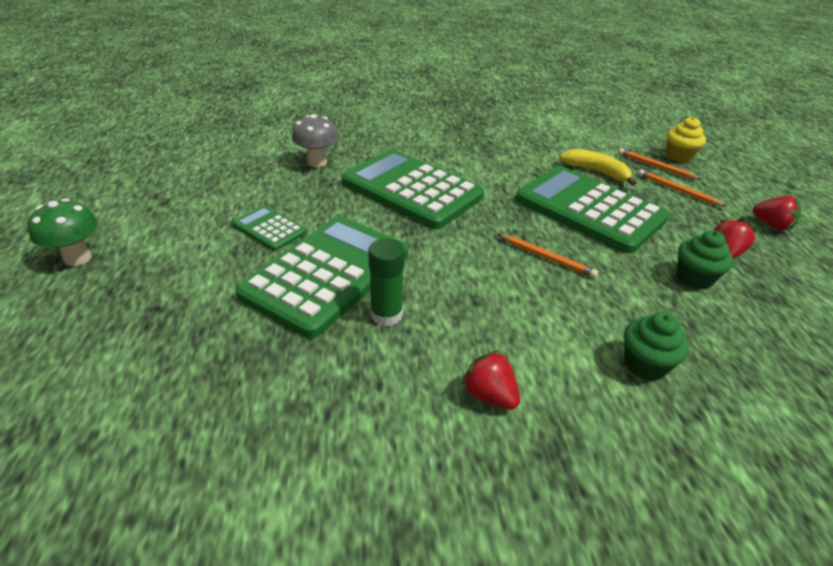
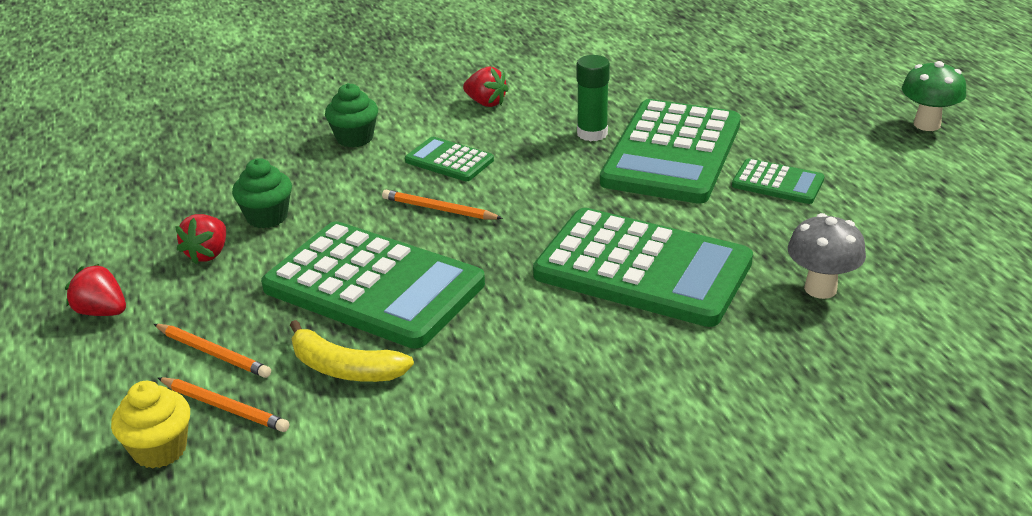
camera: 170 degrees right, 5 degrees down
none -> green calculator [405,137,494,181]

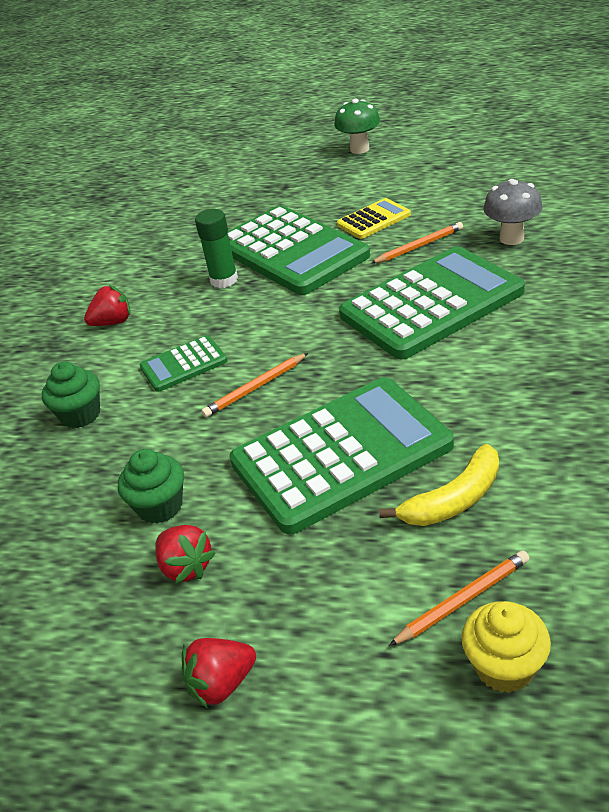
camera: 55 degrees left, 5 degrees up
orange pencil [154,324,271,378] -> orange pencil moved to [371,222,463,264]
green calculator [732,158,824,204] -> yellow calculator [337,198,411,239]

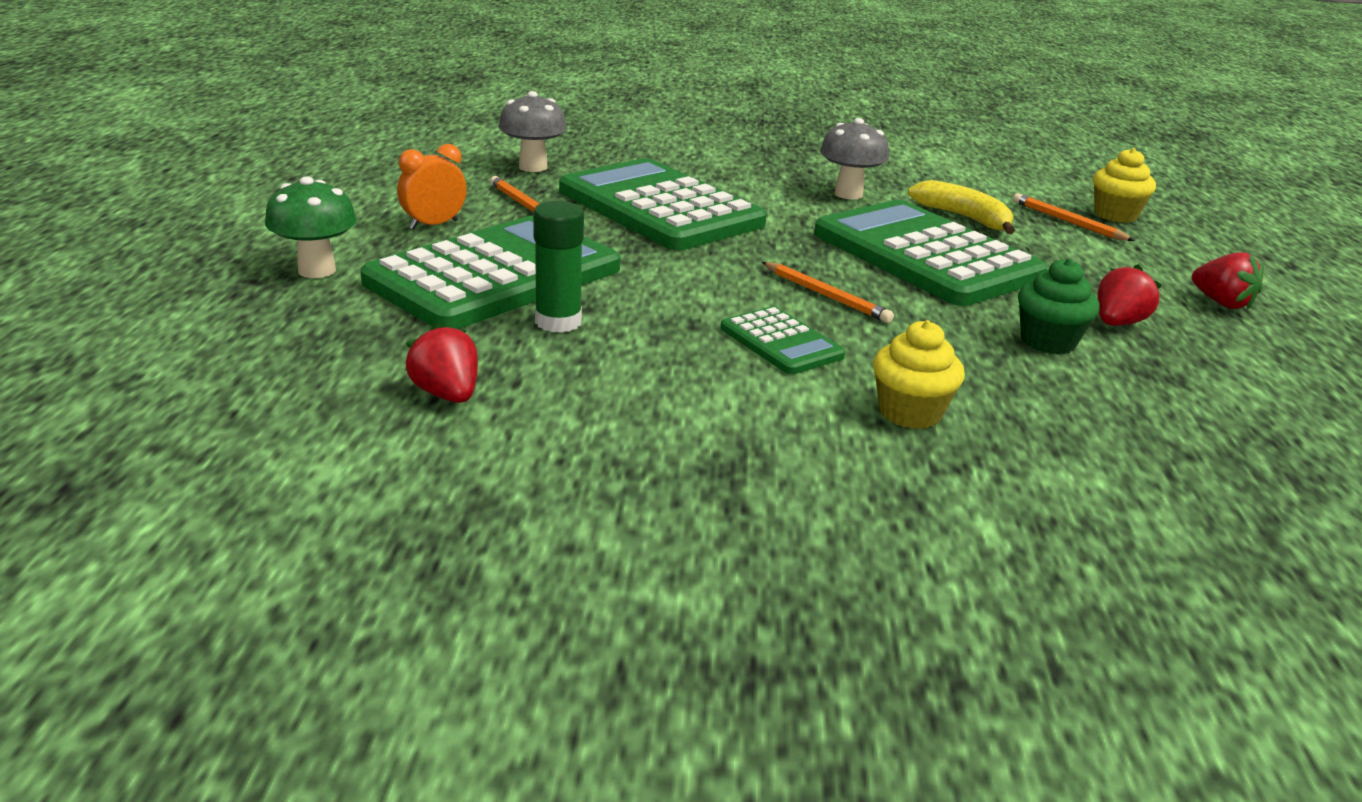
camera: 105 degrees left, 10 degrees down
green cupcake [42,361,100,428] -> yellow cupcake [873,320,965,429]
red strawberry [84,285,131,326] -> red strawberry moved to [405,323,478,403]
green mushroom [334,99,380,154] -> green mushroom moved to [265,176,357,278]
yellow calculator [337,198,411,239] -> orange clock [397,144,467,230]
none -> grey mushroom [820,118,889,199]

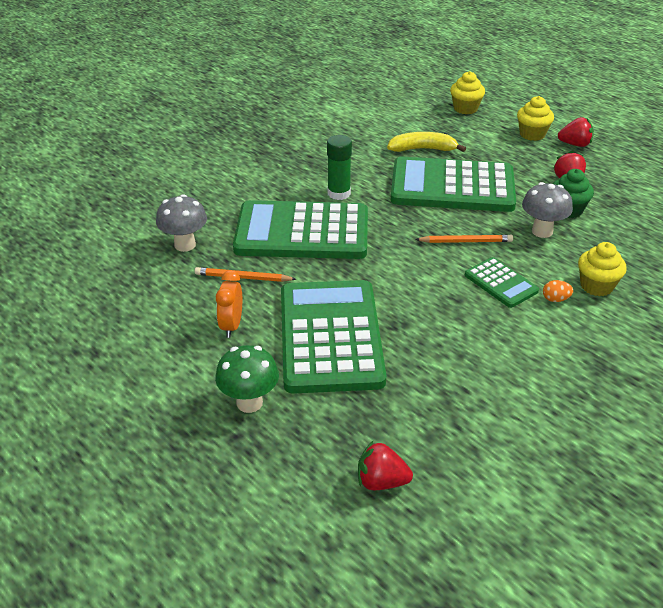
camera: 45 degrees left, 10 degrees up
red strawberry [405,323,478,403] -> red strawberry moved to [358,441,413,490]
green glue stick [533,201,584,333] -> green glue stick moved to [327,135,352,200]
green calculator [721,306,845,375] -> green calculator turned 45 degrees clockwise [465,257,539,308]
grey mushroom [820,118,889,199] -> grey mushroom moved to [522,182,573,238]
orange pencil [1013,193,1134,241] -> none
none -> yellow cupcake [517,96,554,141]
none -> orange egg [543,280,573,302]

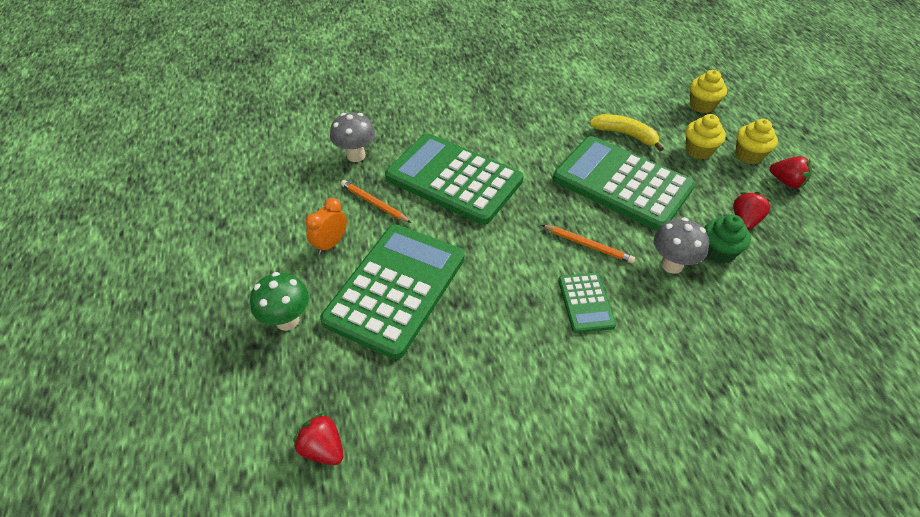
camera: 30 degrees right, 10 degrees up
green glue stick [327,135,352,200] -> none
orange egg [543,280,573,302] -> none
yellow cupcake [578,242,627,296] -> yellow cupcake moved to [686,114,726,159]

